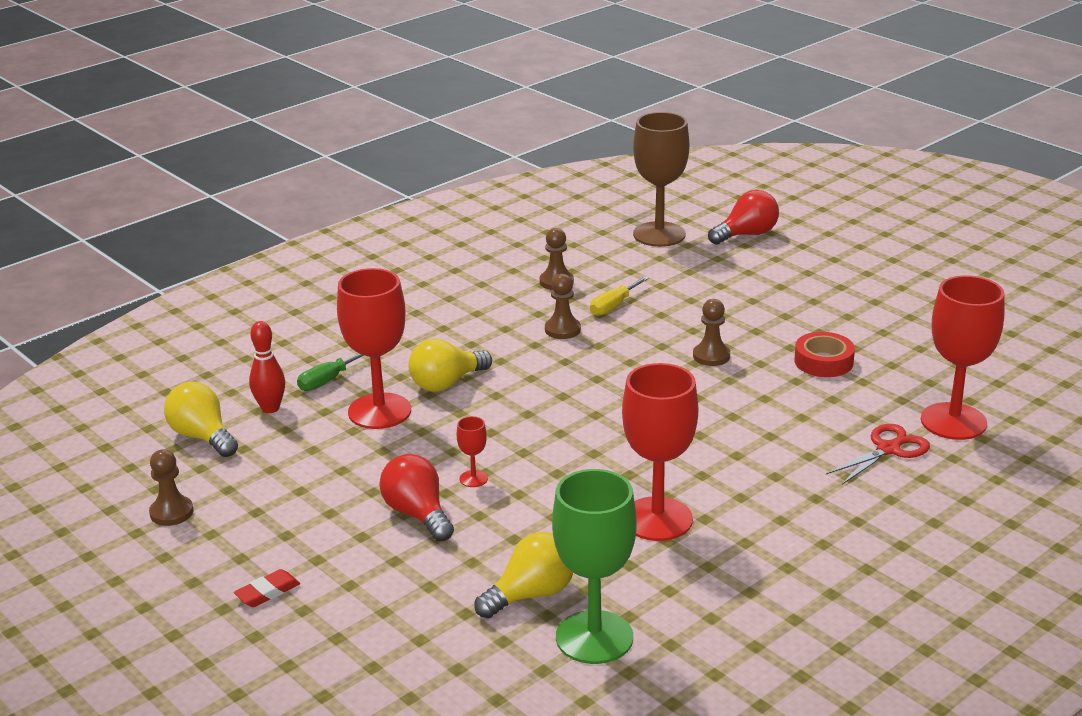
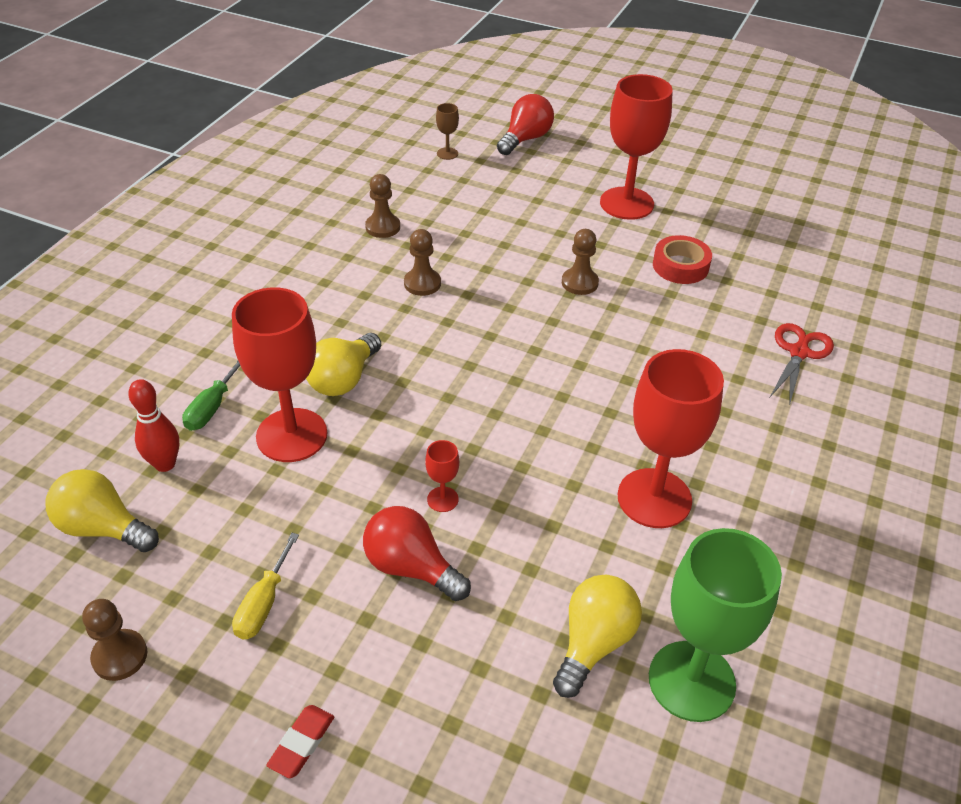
camera: 25 degrees left, 15 degrees up
yellow screwdriver [590,276,649,316] -> yellow screwdriver moved to [232,533,299,639]
brown goblet [633,112,689,247] -> brown goblet [436,103,459,160], size x0.42
red goblet [921,275,1005,440] -> red goblet moved to [600,74,673,220]

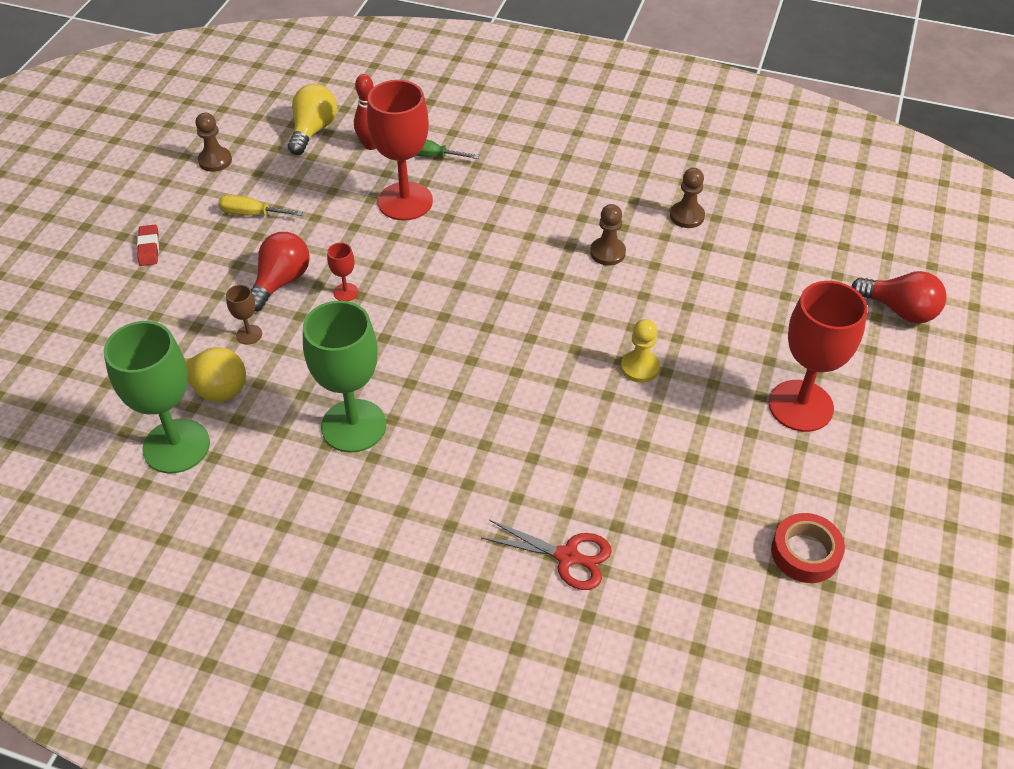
camera: 85 degrees right, 5 degrees up
red eraser [266,705,334,778] -> red eraser turned 60 degrees clockwise [137,225,159,266]
yellow light bulb [306,333,381,396] -> none
brown goblet [436,103,459,160] -> brown goblet moved to [226,285,262,345]
brown pawn [562,229,599,295] -> yellow pawn [621,319,660,383]
red goblet [618,349,724,528] -> green goblet [303,301,386,453]
red tape [653,235,712,284] -> red tape moved to [771,513,845,583]

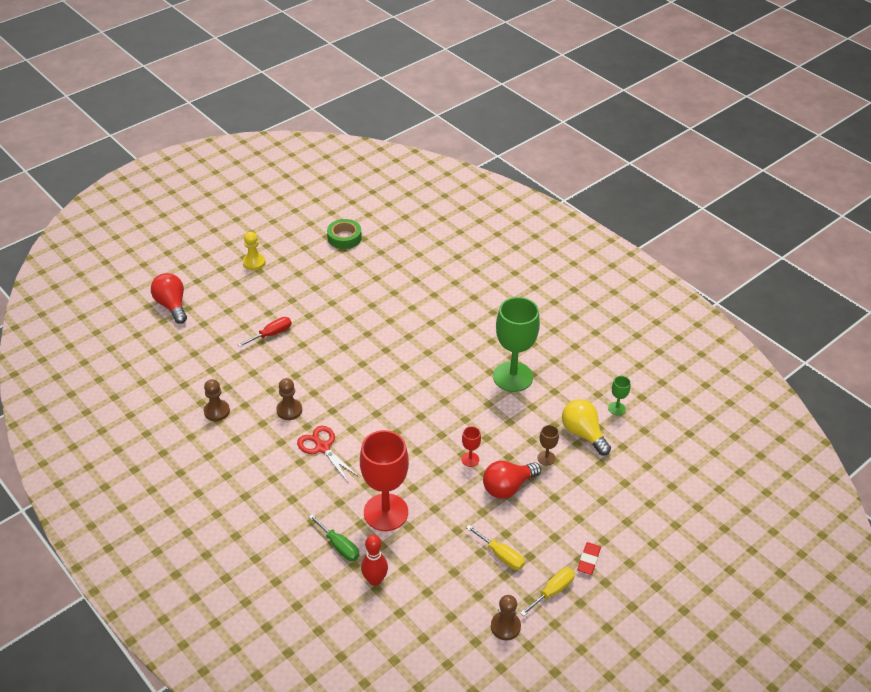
camera: 150 degrees left, 5 degrees down
green goblet [104,321,210,473] -> green goblet [608,376,631,415], size x0.42
yellow light bulb [288,84,337,155] -> none
red scissors [482,520,612,590] -> red scissors moved to [297,426,359,482]
yellow pawn [621,319,660,383] -> yellow pawn moved to [243,231,265,270]
red goblet [769,281,868,432] -> none
red tape [771,513,845,583] -> green tape [327,219,362,249]
none -> red screwdriver [238,317,292,347]
none -> yellow screwdriver [520,567,575,616]

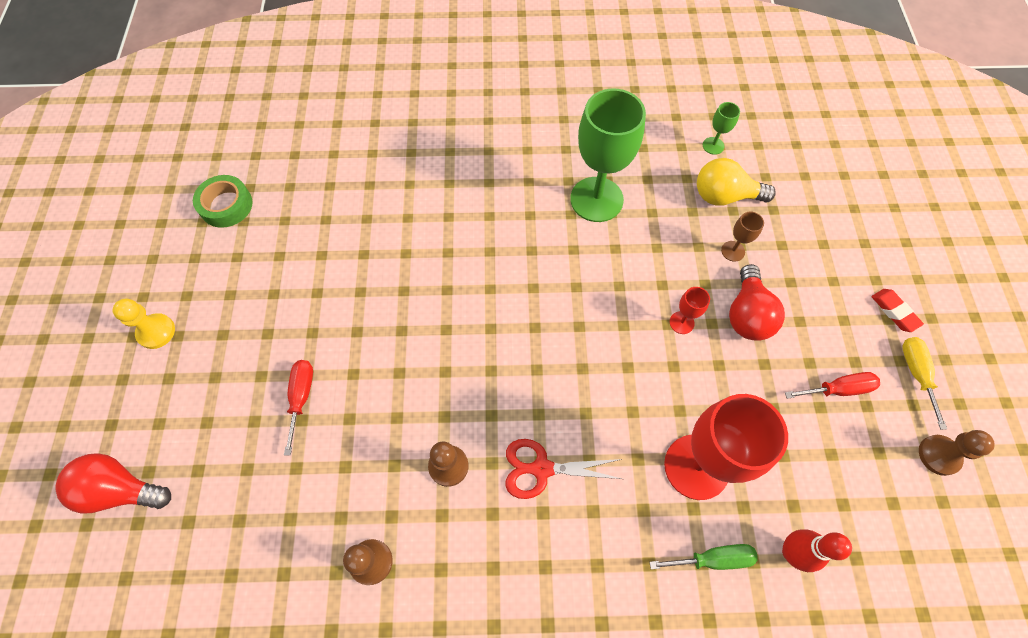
camera: 50 degrees left, 20 degrees up
yellow screwdriver [466,525,525,570] -> red screwdriver [785,372,880,399]

